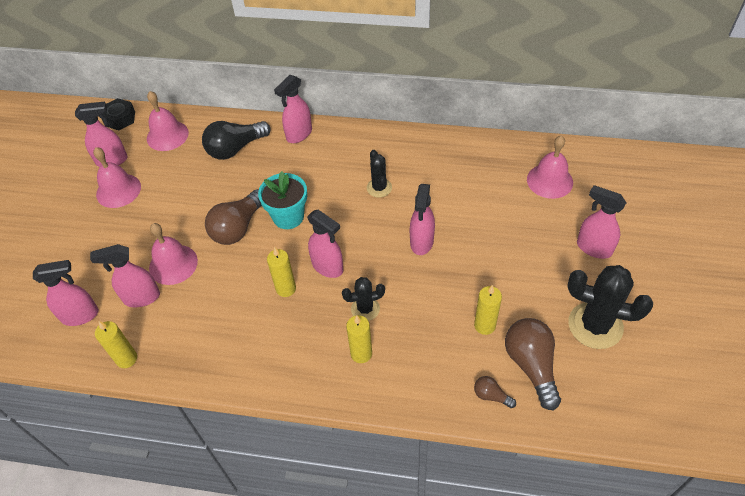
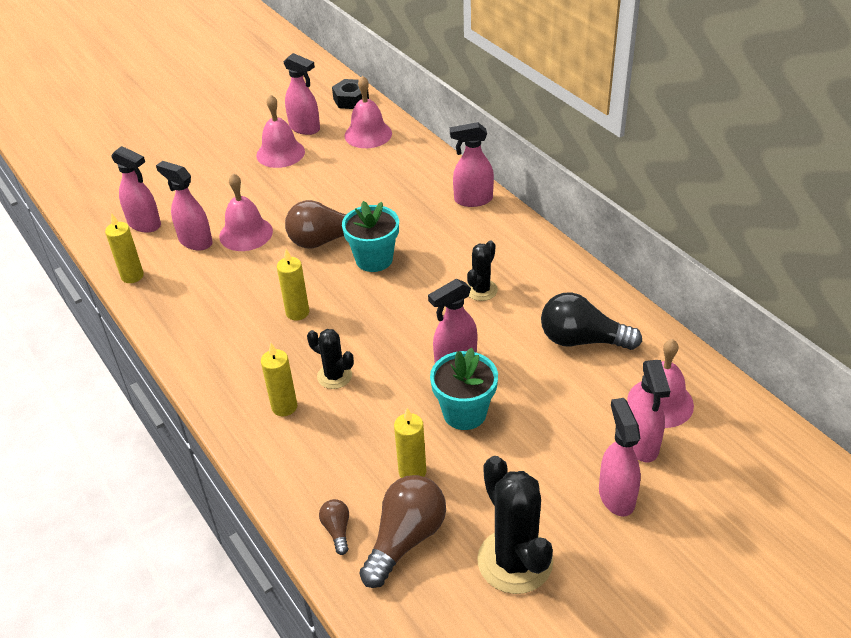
camera: 45 degrees right, 10 degrees down
black light bulb [202,121,271,160] -> black light bulb moved to [541,292,642,350]
pink spray bottle [307,210,343,278] -> pink spray bottle moved to [630,360,670,462]
none -> turquoise flower pot [430,348,498,430]

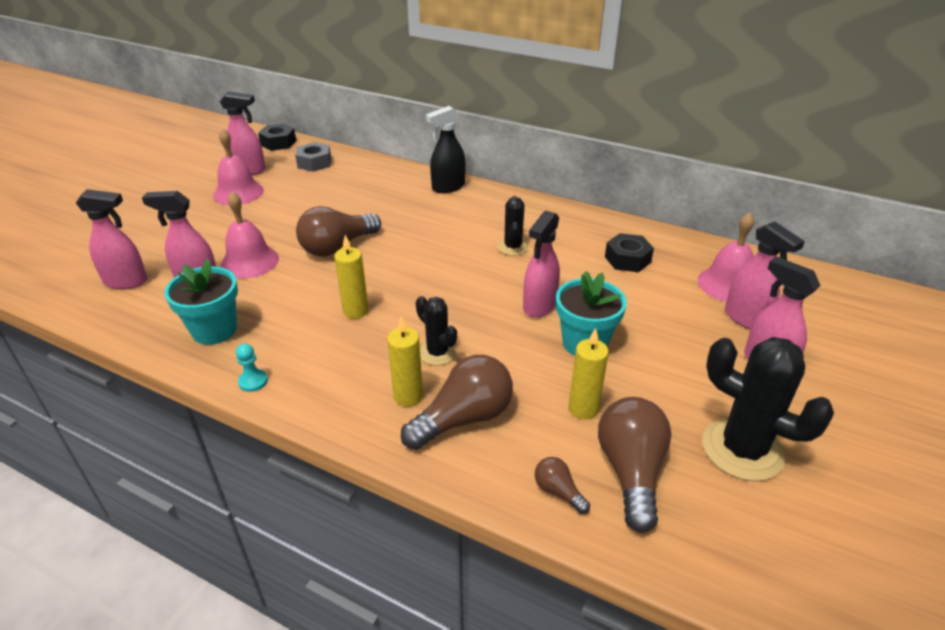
camera: 30 degrees left, 5 degrees down
yellow candle [105,213,144,283] -> none
black cactus [307,329,354,389] -> black cactus turned 45 degrees clockwise [416,296,457,365]
turquoise flower pot [342,201,399,272] -> turquoise flower pot moved to [164,259,238,345]
pink bell [345,76,392,148] -> grey nut [295,142,331,172]
pink spray bottle [450,122,494,207] -> black spray bottle [426,106,465,193]
black light bulb [541,292,642,350] -> black nut [605,233,654,272]
none -> turquoise pawn [236,344,268,392]
none -> brown light bulb [401,355,513,450]

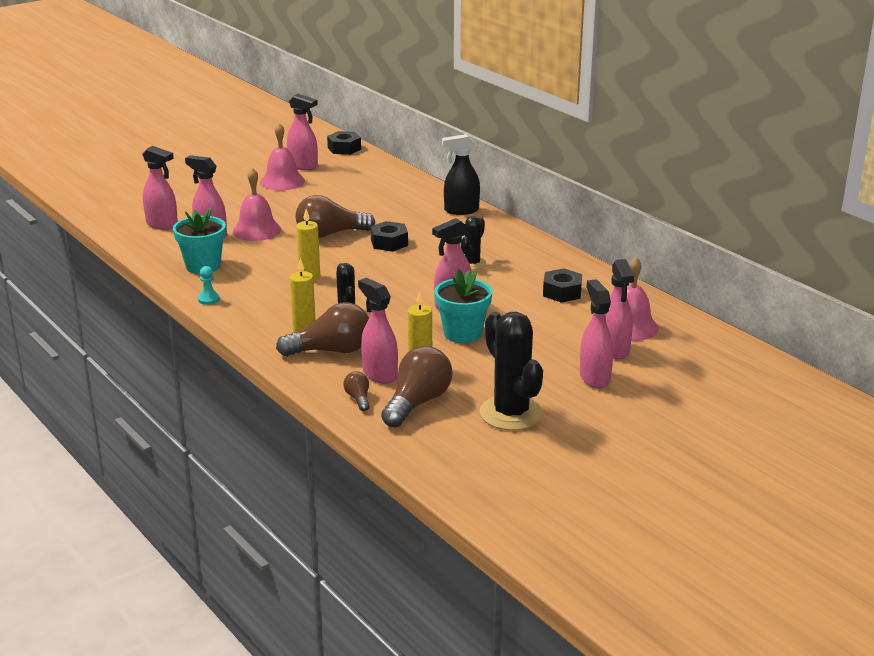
camera: 25 degrees right, 10 degrees down
grey nut [295,142,331,172] -> none
none -> pink spray bottle [358,278,398,384]
none -> black nut [371,221,408,252]

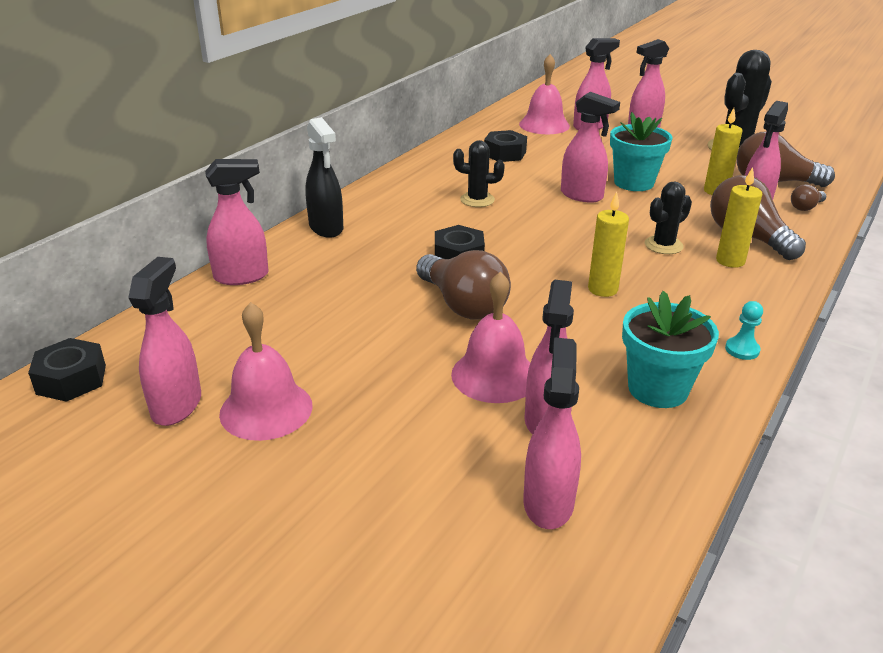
camera: 110 degrees left, 5 degrees up
none -> pink spray bottle [205,159,268,285]

